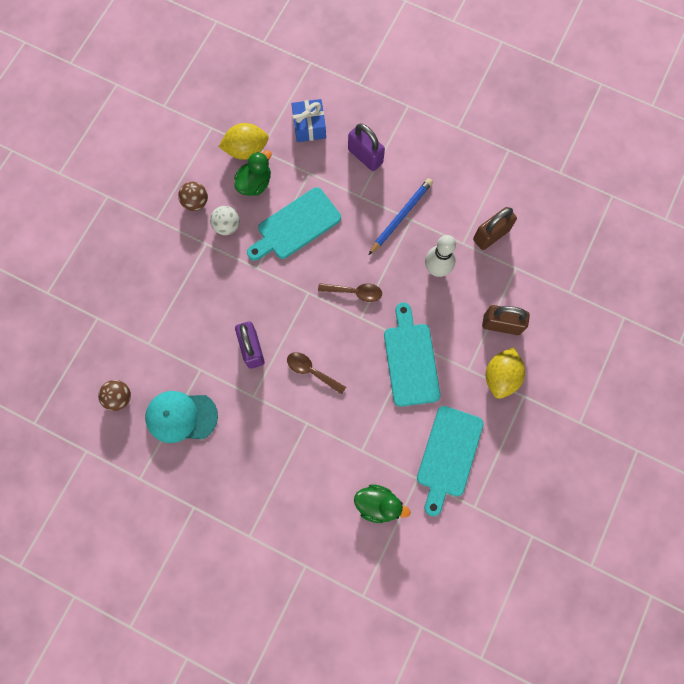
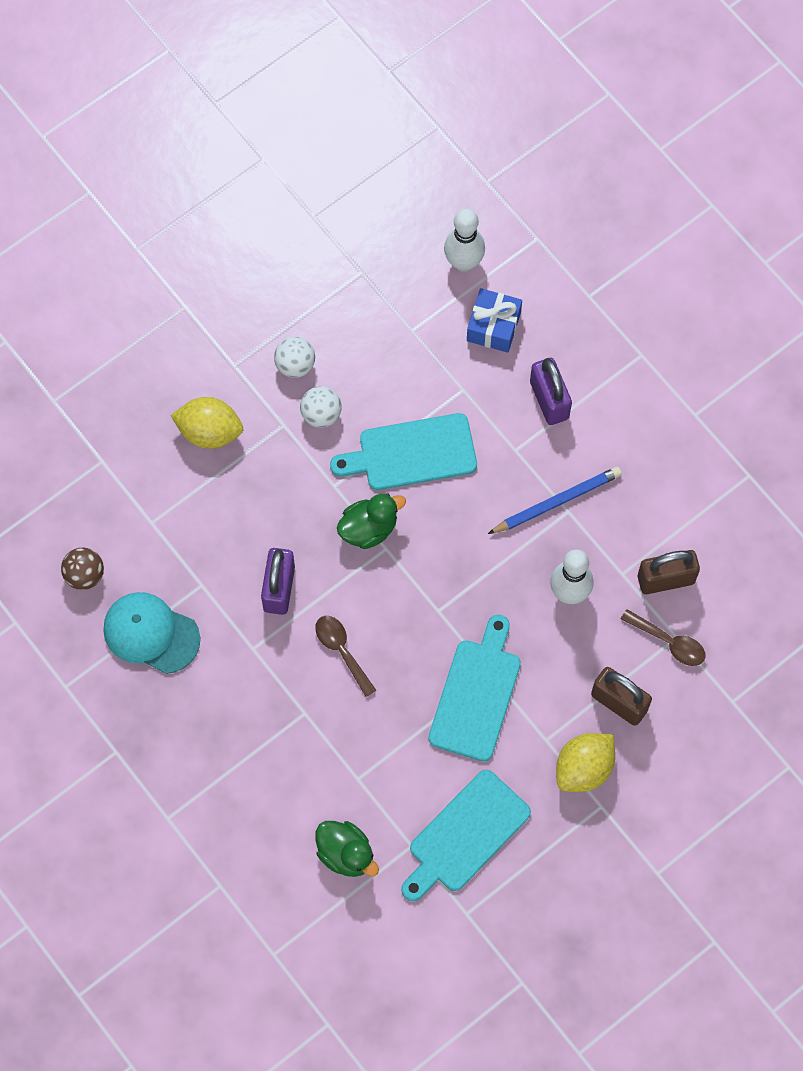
camera: 25 degrees right, 5 degrees down
brown ball [178,182,208,211] -> white ball [274,337,315,378]
yellow lemon [218,123,269,160] -> yellow lemon moved to [171,397,243,449]
green duck [234,150,272,196] -> green duck moved to [337,493,406,549]
brown spoon [318,283,382,302] -> brown spoon moved to [621,609,706,666]
none -> white bowling pin [444,209,485,272]

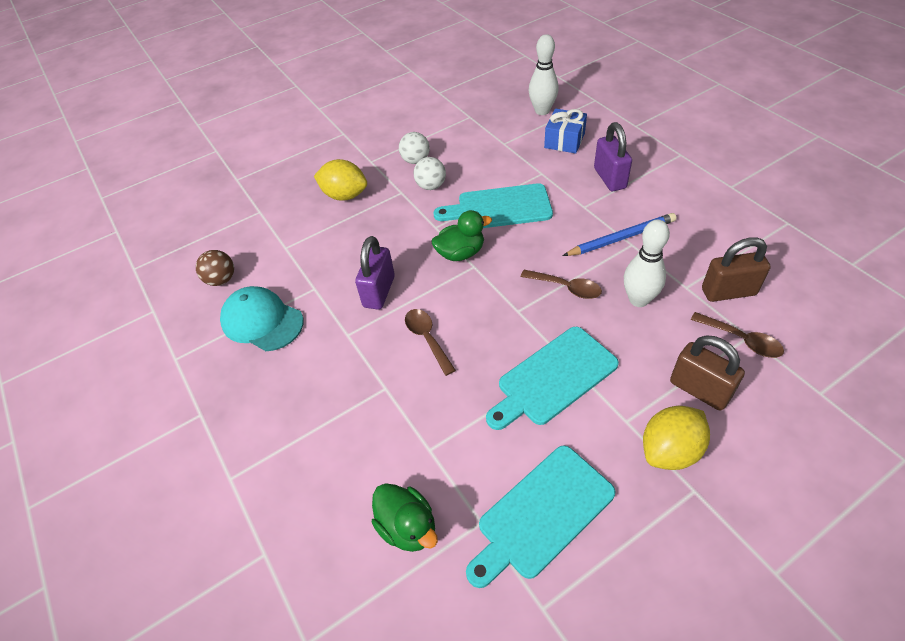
camera: 10 degrees right, 20 degrees down
turquoise cutting board [428,614,521,762] -> turquoise cutting board turned 150 degrees counterclockwise [486,327,619,430]
none -> brown spoon [521,270,602,299]

